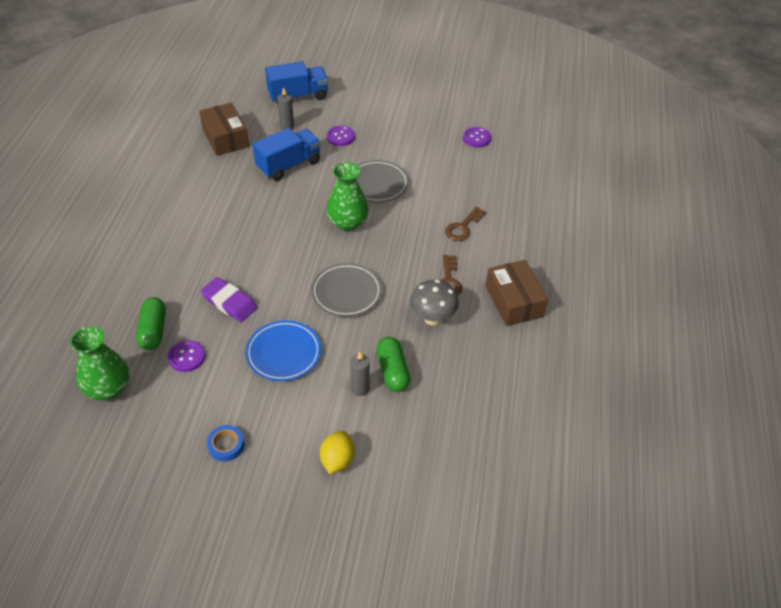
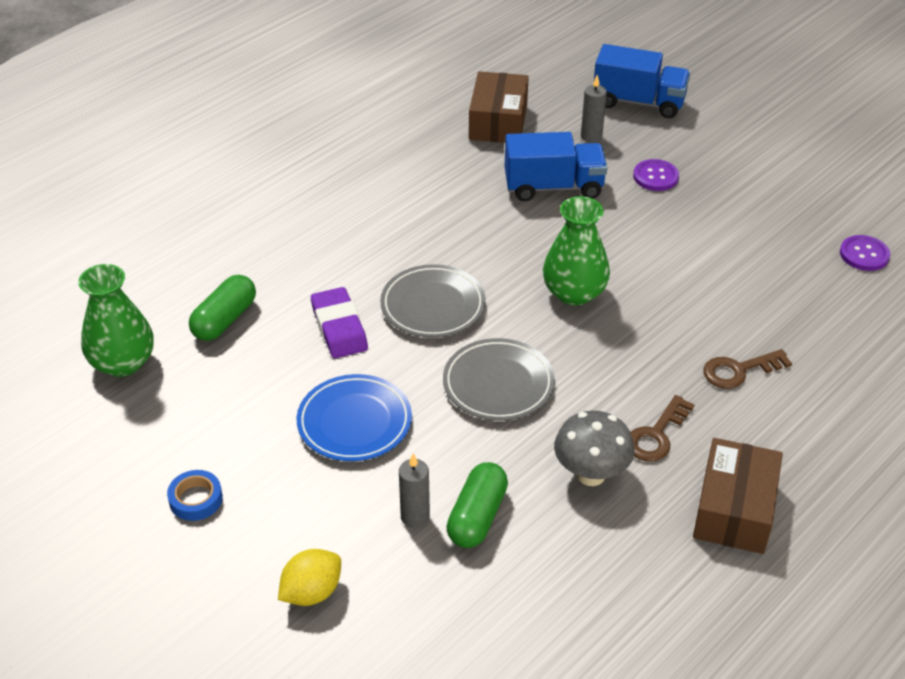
camera: 35 degrees right, 5 degrees down
purple button [168,340,205,372] -> none
grey plate [356,160,409,203] -> grey plate moved to [380,264,486,337]

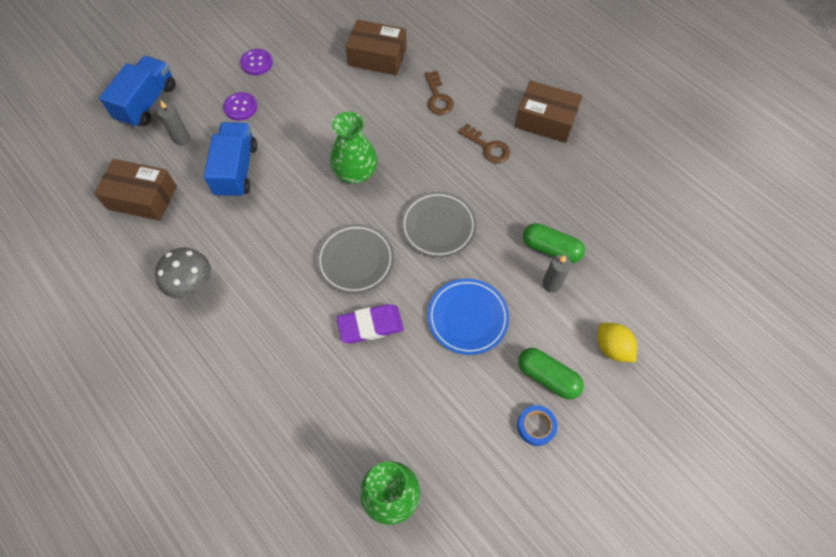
camera: 85 degrees left, 20 degrees up
green capsule [189,275,256,341] -> green capsule moved to [518,348,584,400]
grey mushroom [554,411,635,486] -> grey mushroom moved to [155,248,211,299]
purple button [840,235,890,271] -> purple button moved to [240,49,273,75]
none -> brown box [346,19,407,75]

